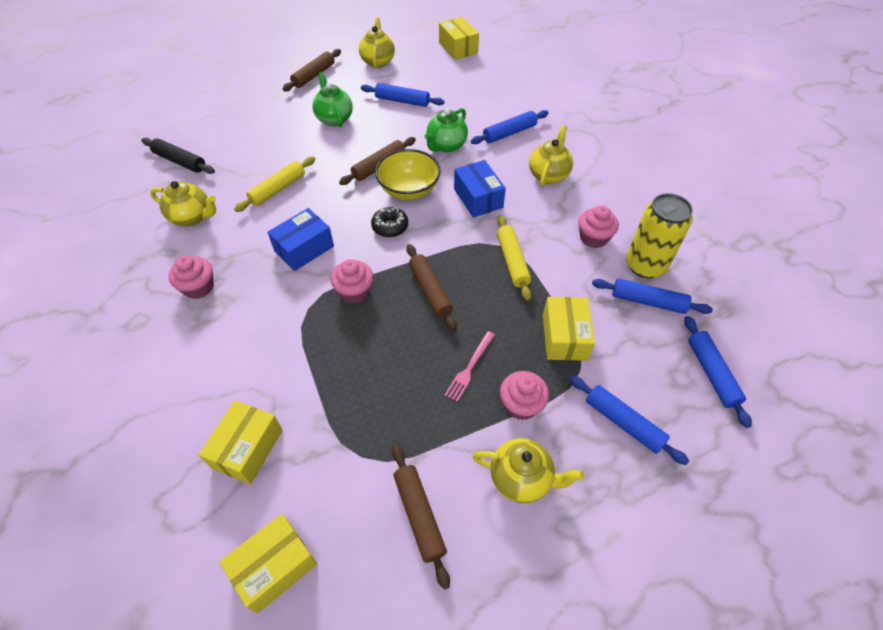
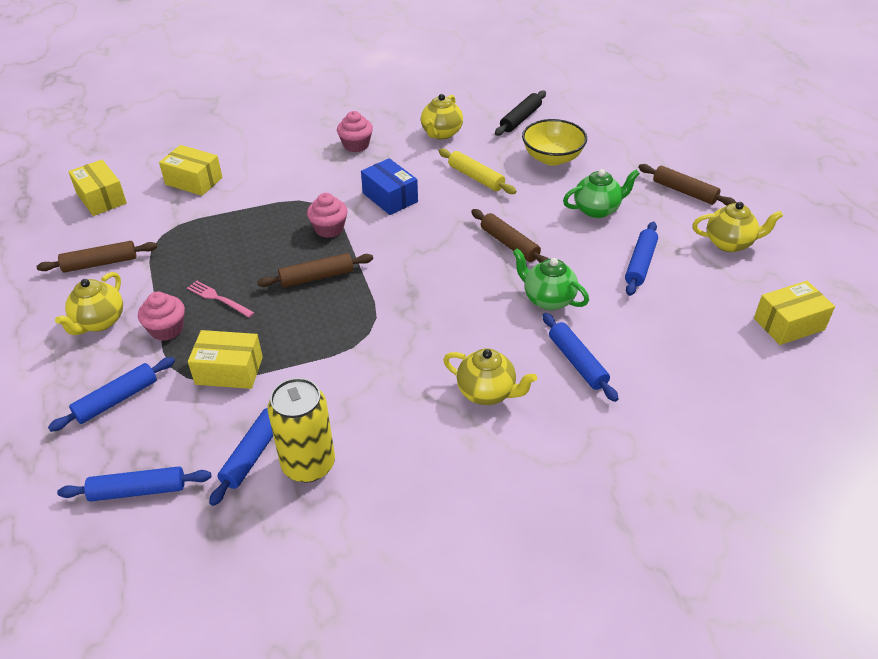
camera: 95 degrees right, 10 degrees down
black donut [371,207,408,237] -> none
yellow bowl [375,149,441,200] -> yellow bowl moved to [522,119,587,166]
blue box [454,160,506,218] -> none
yellow rolling pin [497,215,532,301] -> none
pink cupcake [578,206,619,248] -> none

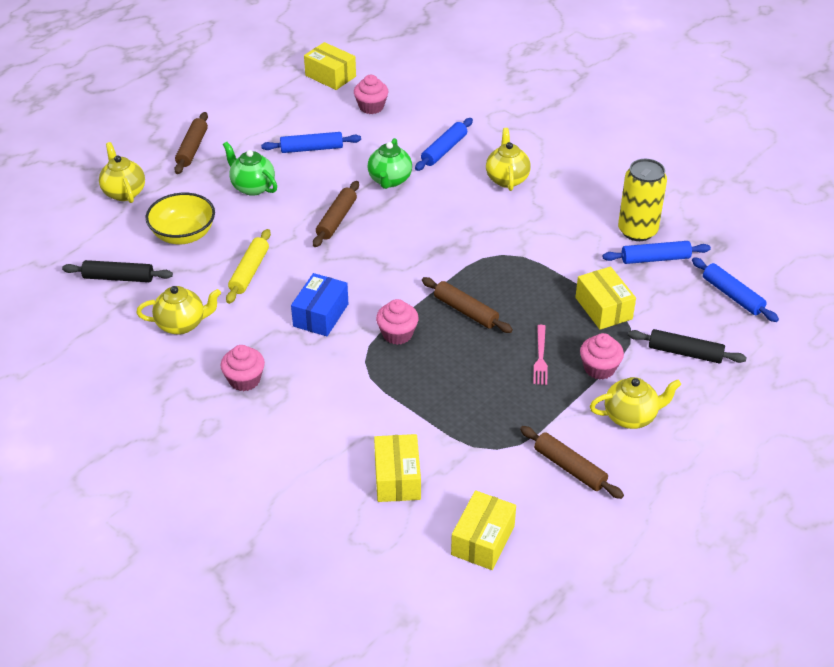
camera: 120 degrees left, 0 degrees up
blue rolling pin [48,357,175,432] -> black rolling pin [628,329,747,363]
yellow teapot [693,202,783,252] -> yellow teapot moved to [99,142,145,203]
none -> pink cupcake [354,75,388,114]

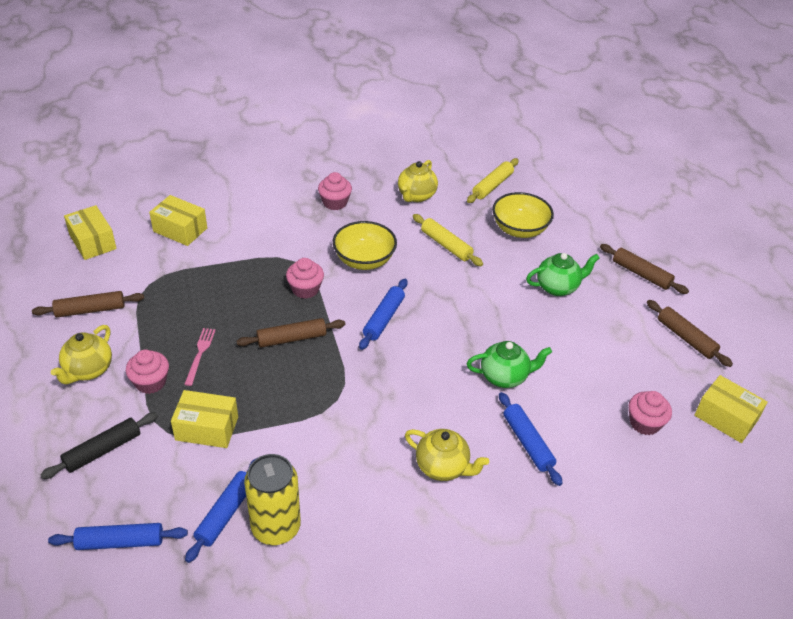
camera: 120 degrees right, 0 degrees up
black rolling pin [62,260,173,282] -> yellow rolling pin [467,158,519,203]
yellow teapot [99,142,145,203] -> none
blue rolling pin [261,132,361,153] -> blue rolling pin moved to [359,279,408,350]
blue box [291,273,348,336] -> yellow bowl [333,221,397,270]
yellow box [304,42,356,90] -> yellow box turned 60 degrees clockwise [694,375,768,443]
brown rolling pin [313,181,359,247] -> brown rolling pin moved to [647,300,733,367]
green teapot [368,138,412,189] -> green teapot turned 135 degrees clockwise [467,341,552,388]
pink fork [533,325,548,385] -> pink fork turned 60 degrees clockwise [184,328,216,386]

